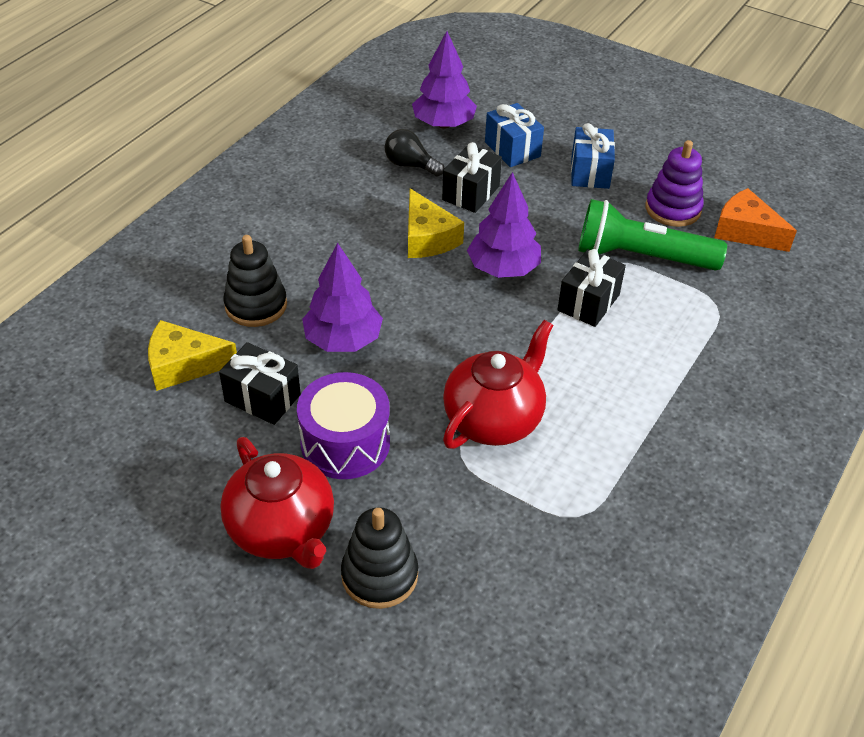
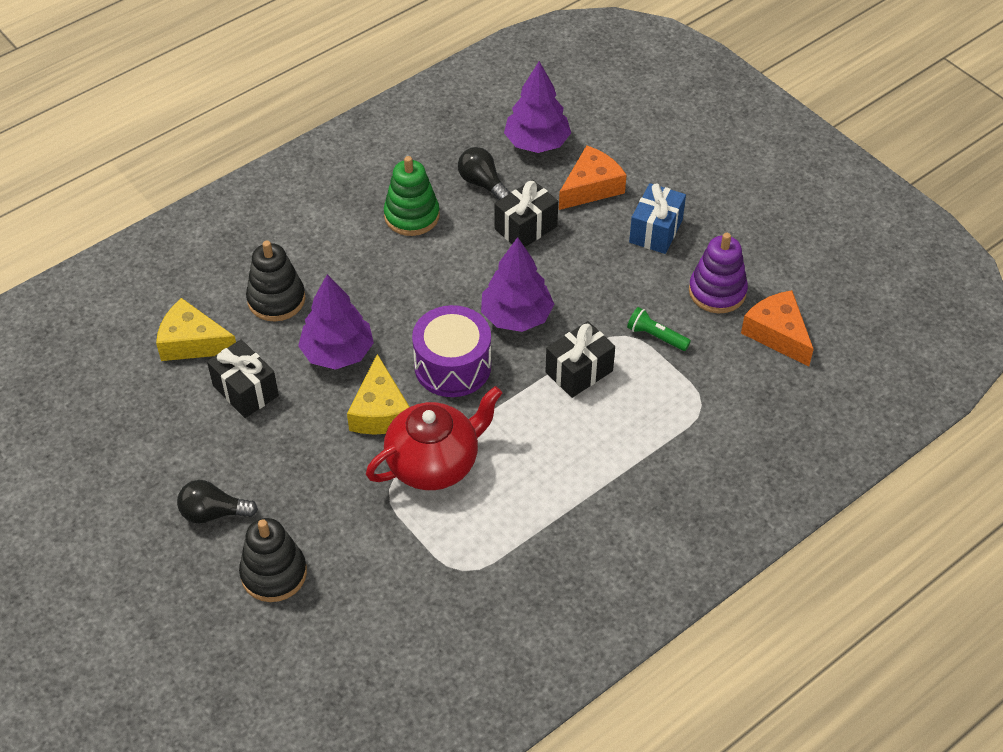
camera: 20 degrees right, 5 degrees up
red teapot [220,437,334,569] -> black light bulb [177,480,258,524]
purple drum [297,372,390,479] -> purple drum moved to [412,305,491,397]
yellow cheese [408,188,464,258] -> yellow cheese moved to [347,354,409,435]
blue gift [485,103,544,167] -> orange cheese [559,145,627,210]
green flashlight [578,199,727,271] -> green flashlight [627,307,691,351], size x0.45
none -> green stacking toy [384,156,440,236]

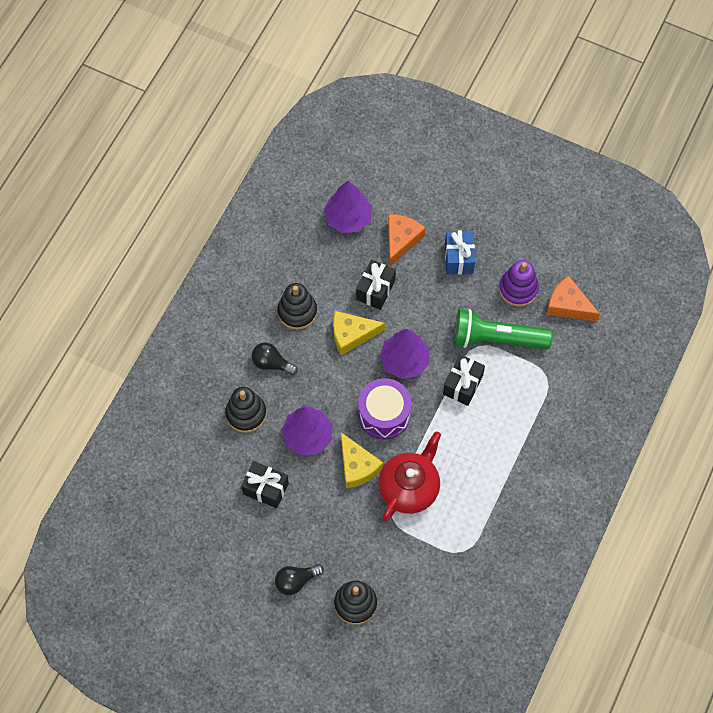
camera: 25 degrees left, 15 degrees up
yellow cheese [156,298,236,361] -> yellow cheese moved to [333,311,385,355]
green stacking toy [384,156,440,236] -> black stacking toy [277,283,317,330]
black light bulb [458,147,510,201] -> black light bulb moved to [252,342,298,375]
green flashlight [627,307,691,351] -> green flashlight [454,309,553,349], size x2.24

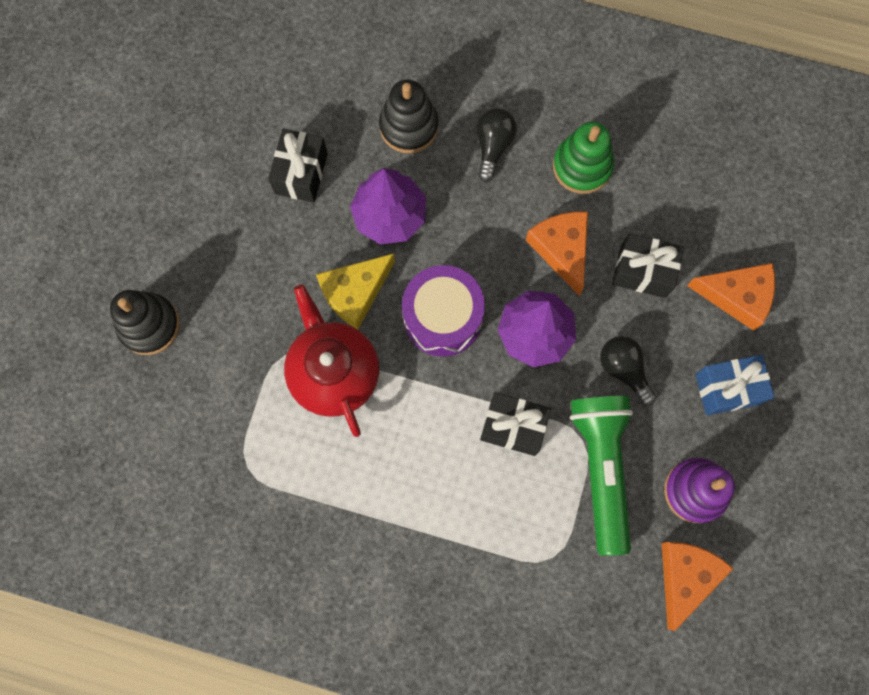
camera: 80 degrees right, 10 degrees up
black light bulb [275,564,324,595] -> black light bulb moved to [600,336,656,406]
black stacking toy [277,283,317,330] -> green stacking toy [553,122,614,194]
purple tree [324,181,372,233] -> none
yellow cheese [333,311,385,355] -> orange cheese [526,212,588,296]
red teapot [378,431,441,522] -> red teapot turned 135 degrees counterclockwise [284,284,379,437]

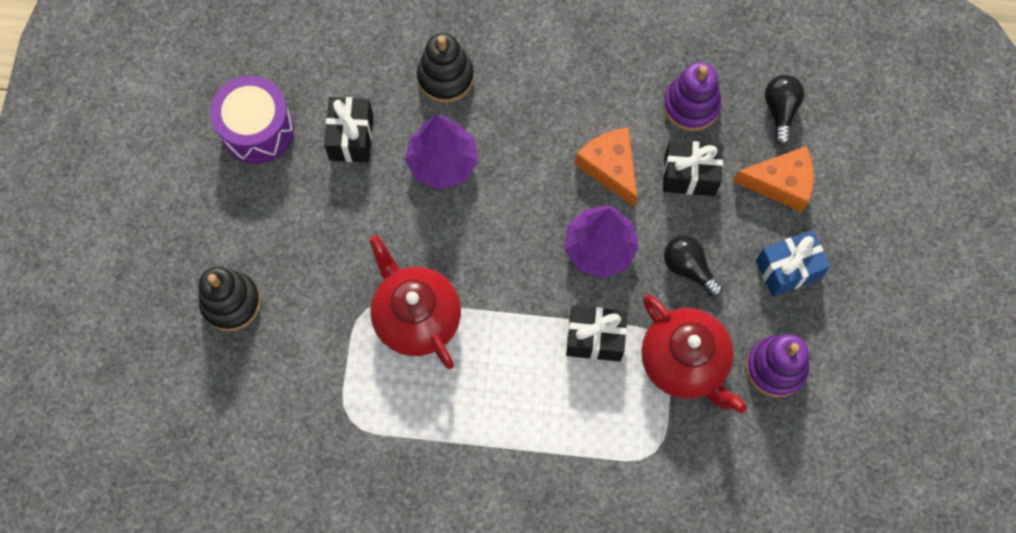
camera: 10 degrees left, 5 degrees down
yellow cheese [316,253,395,330] -> none
purple drum [402,265,485,357] -> purple drum moved to [210,76,294,164]
black light bulb [476,108,517,182] -> black light bulb moved to [765,75,804,146]
green stacking toy [553,122,614,194] -> none
green flashlight [570,396,633,556] -> red teapot [641,295,747,413]
orange cheese [662,542,734,631] -> none
none -> purple stacking toy [663,62,722,131]

